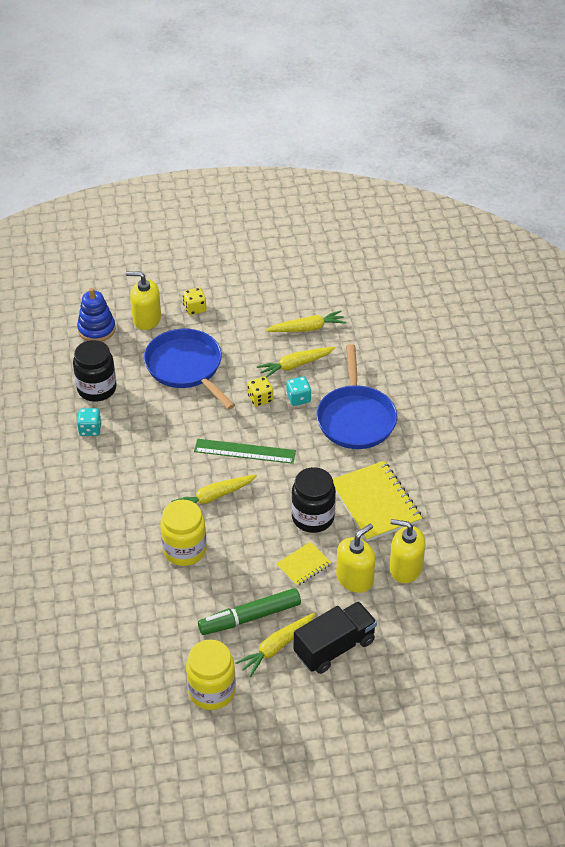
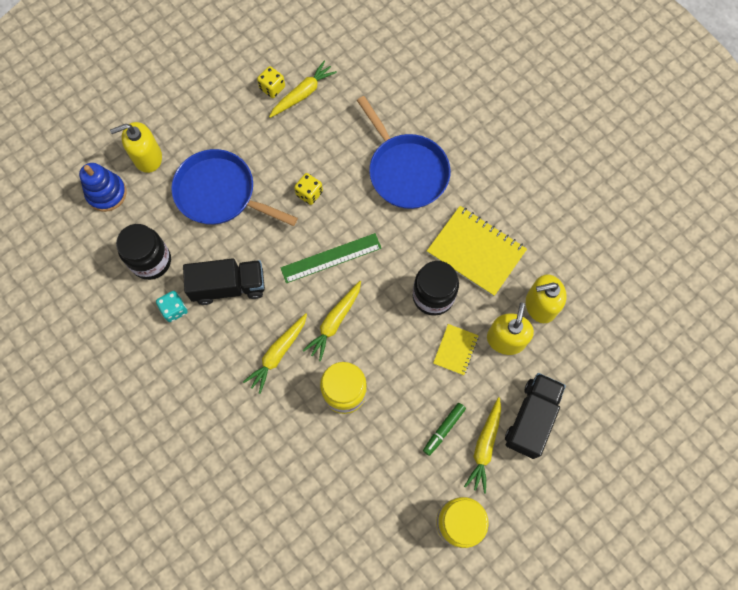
camera: 30 degrees left, 25 degrees up
yellow dice [183,287,206,315] -> yellow dice moved to [257,66,285,98]
green marker [198,588,301,635] -> green marker [423,403,466,456], size x0.59
yellow carrot [257,347,335,378] -> yellow carrot moved to [243,313,307,394]
turquoise dice [286,377,311,406] -> none
none -> black truck [183,258,265,305]

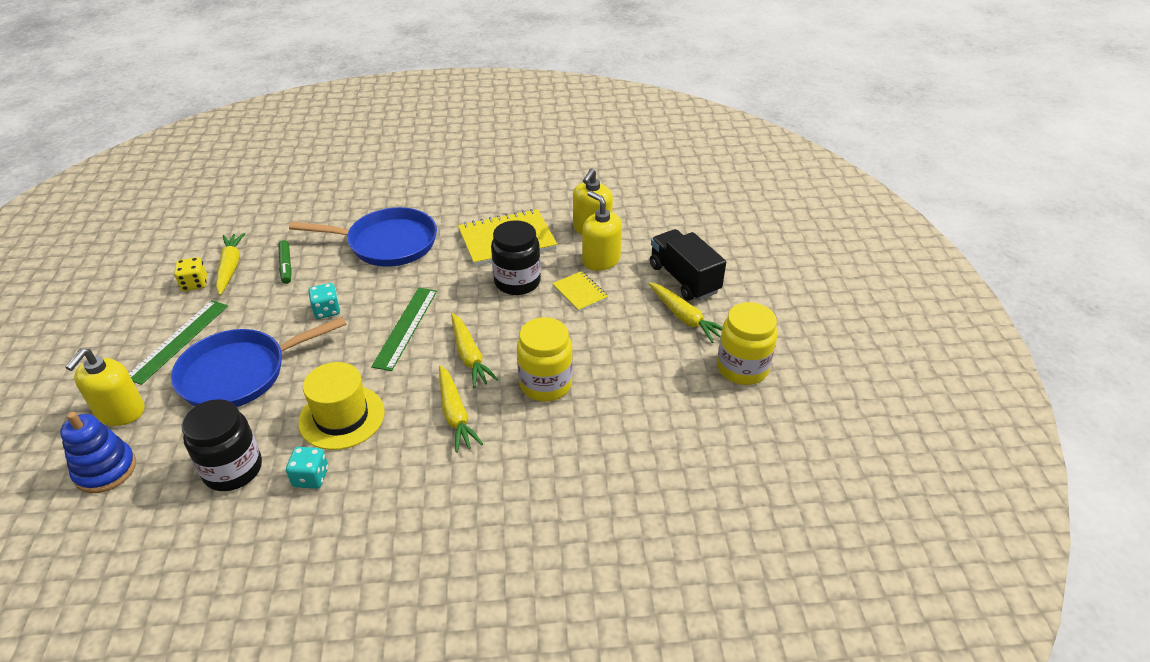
camera: 55 degrees left, 30 degrees down
black truck [183,258,265,305] -> yellow hat [298,362,385,450]
yellow dice [294,173,323,205] -> turquoise dice [308,283,340,319]
green marker [423,403,466,456] -> green marker moved to [278,240,292,284]
none -> green ruler [129,300,228,385]

